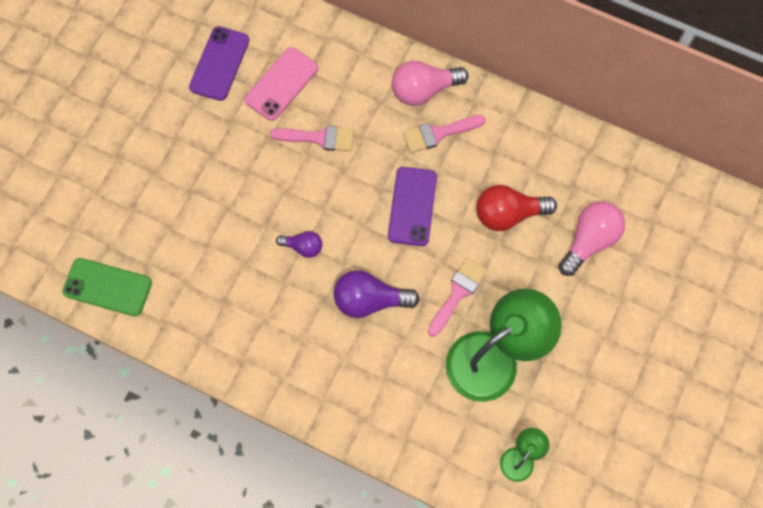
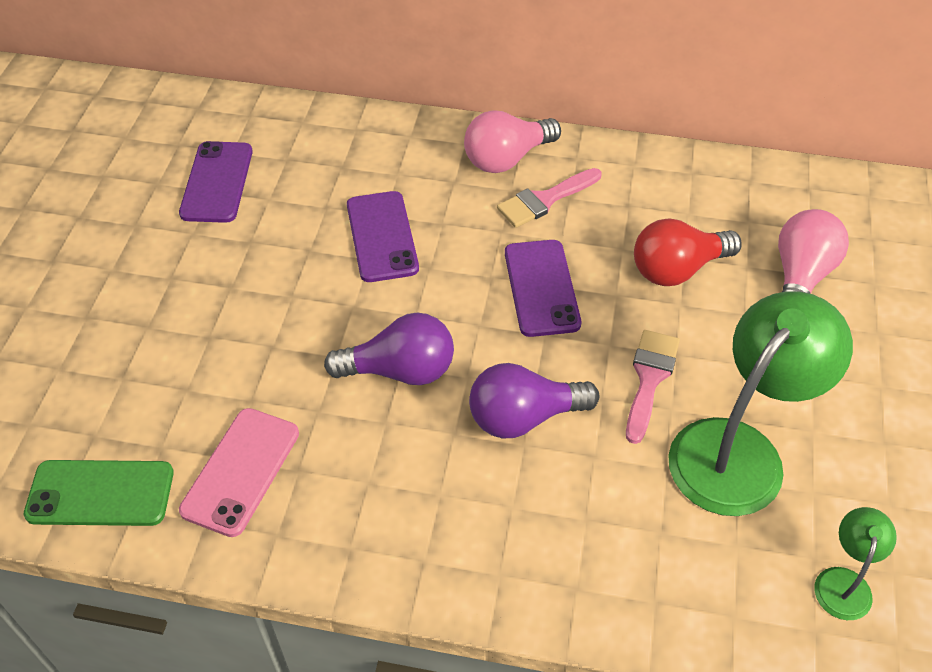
camera: 15 degrees left, 20 degrees down
pink phone [244,47,318,121] -> pink phone moved to [179,408,299,537]
pink brush [270,126,354,151] -> purple phone [347,191,419,282]
purple light bulb [276,231,322,258] -> purple light bulb [324,313,454,385], size x1.74

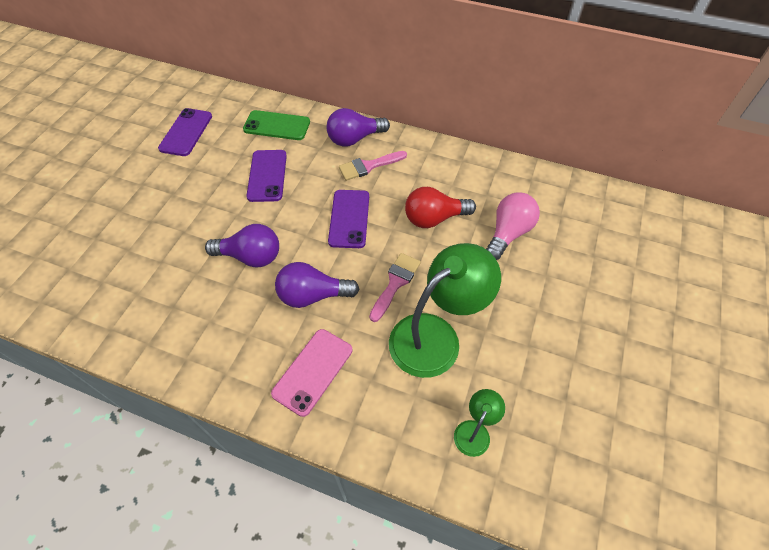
camera: 10 degrees right, 5 degrees up
green phone [24,460,174,526] -> green phone moved to [243,110,310,140]
pink phone [179,408,299,537] -> pink phone moved to [271,329,352,417]
pink light bulb [464,110,561,173] -> purple light bulb [326,108,390,147]

